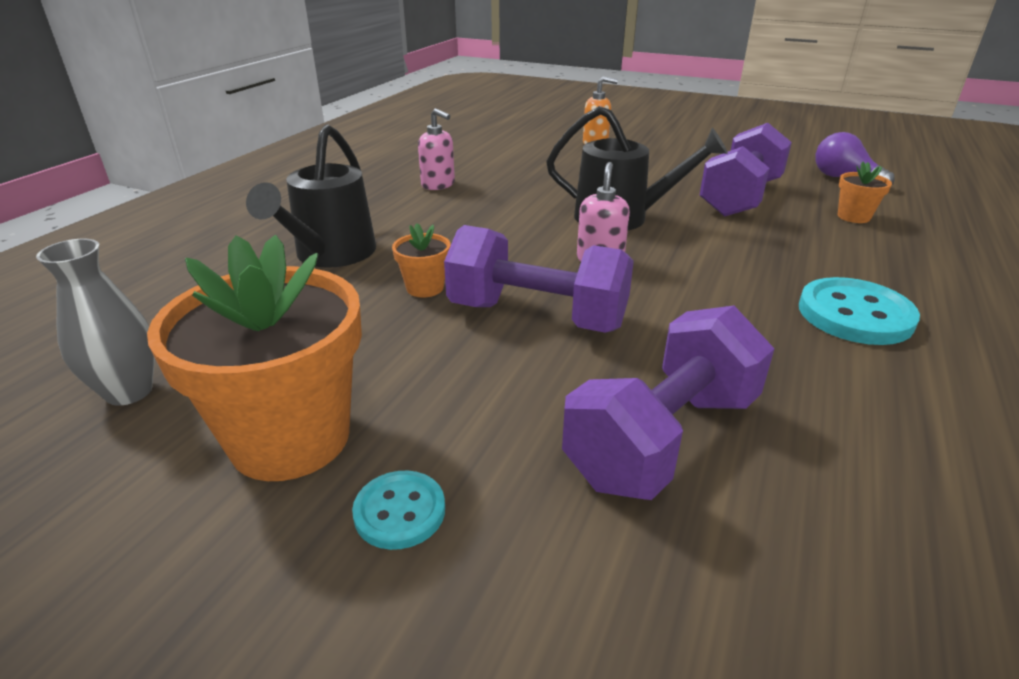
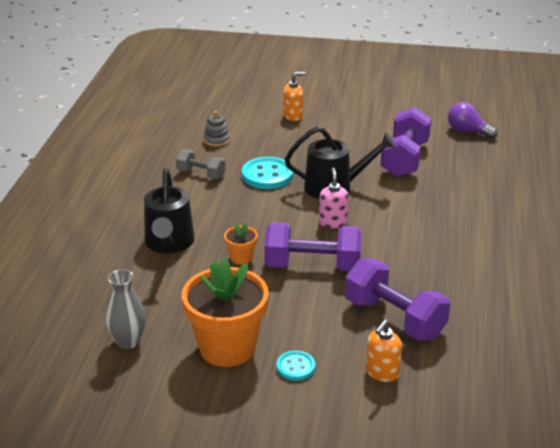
camera: 15 degrees left, 0 degrees up
pink soap dispenser [418,108,455,190] -> grey dumbbell [176,149,226,179]
purple dumbbell [562,306,775,500] -> purple dumbbell turned 75 degrees counterclockwise [345,258,450,341]
turquoise button [799,277,920,345] -> turquoise button moved to [242,157,293,189]
orange flower pot [838,161,892,223] -> none
none -> grey stacking toy [203,111,230,147]
none -> orange soap dispenser [366,320,402,382]

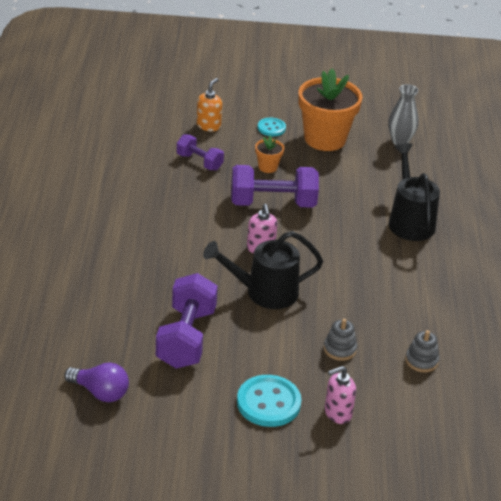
camera: 170 degrees right, 5 degrees up
grey dumbbell [176,149,226,179] -> none
orange flower pot [224,223,258,265] -> orange flower pot moved to [255,136,284,173]
turquoise button [242,157,293,189] -> turquoise button moved to [237,375,301,427]
orange soap dispenser [283,72,306,121] -> pink soap dispenser [325,366,356,424]
purple dumbbell [345,258,450,341] -> purple dumbbell [176,134,224,170], size x0.57
none -> grey stacking toy [324,318,357,361]

